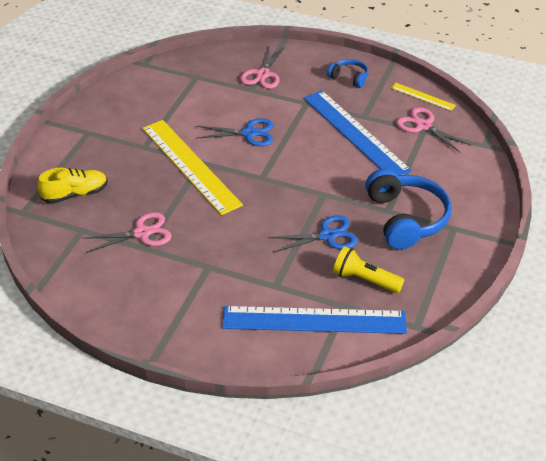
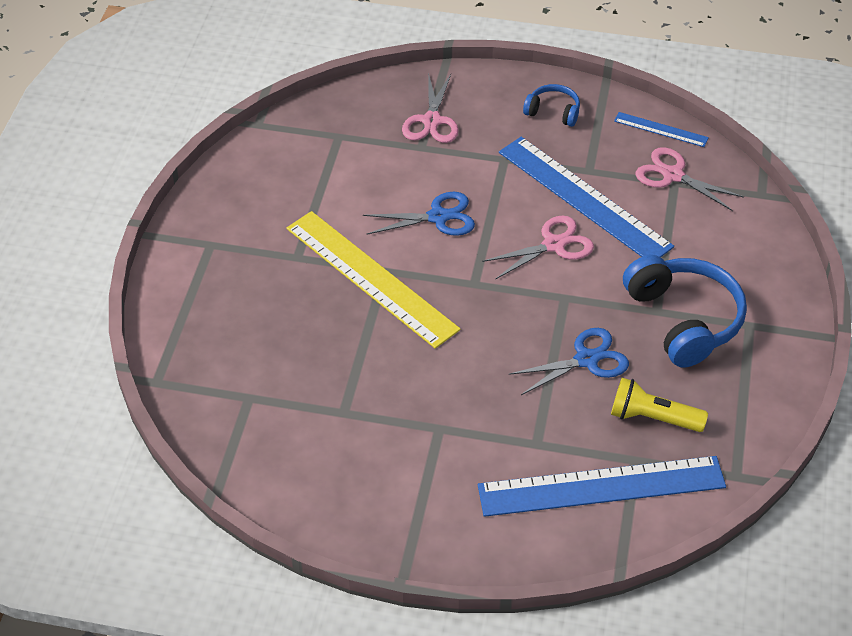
camera: 10 degrees left, 5 degrees up
yellow shoe [38,168,108,204] -> none
pink scissors [82,212,171,253] -> pink scissors moved to [482,215,594,280]
yellow ruler [391,83,456,111] -> blue ruler [614,112,709,147]

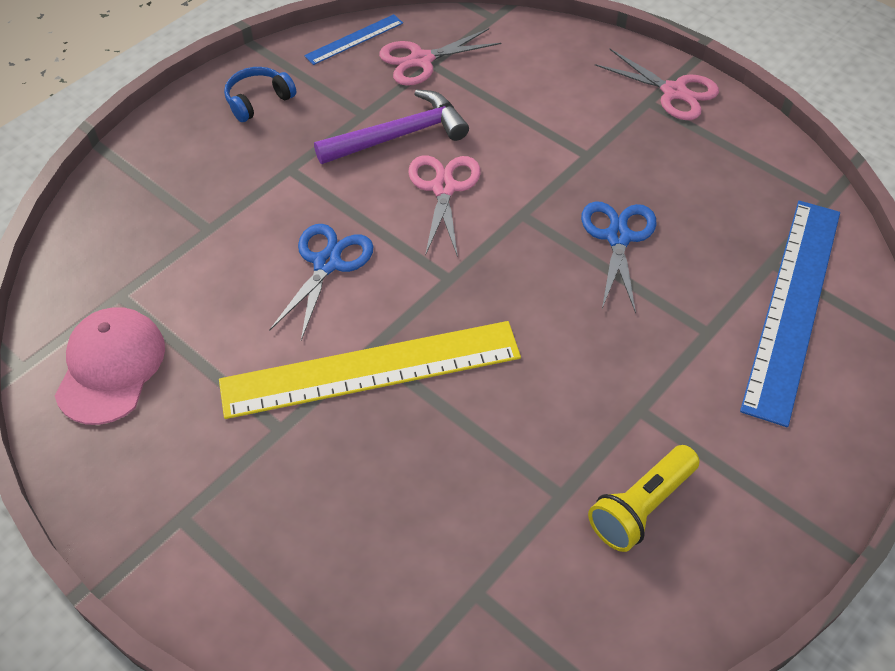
camera: 60 degrees left, 5 degrees up
pink scissors [402,73,459,143] -> pink scissors moved to [595,49,719,120]
blue ruler [499,137,674,257] -> purple hammer [314,90,469,164]
yellow flashlight [611,378,708,432] -> yellow flashlight moved to [588,445,700,552]
blue headphones [623,255,747,367] -> none
none -> pink cap [55,307,165,425]

